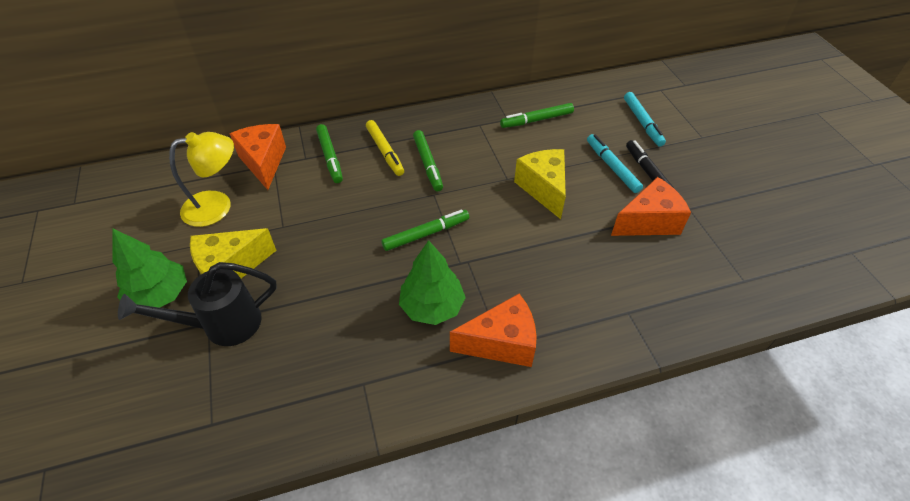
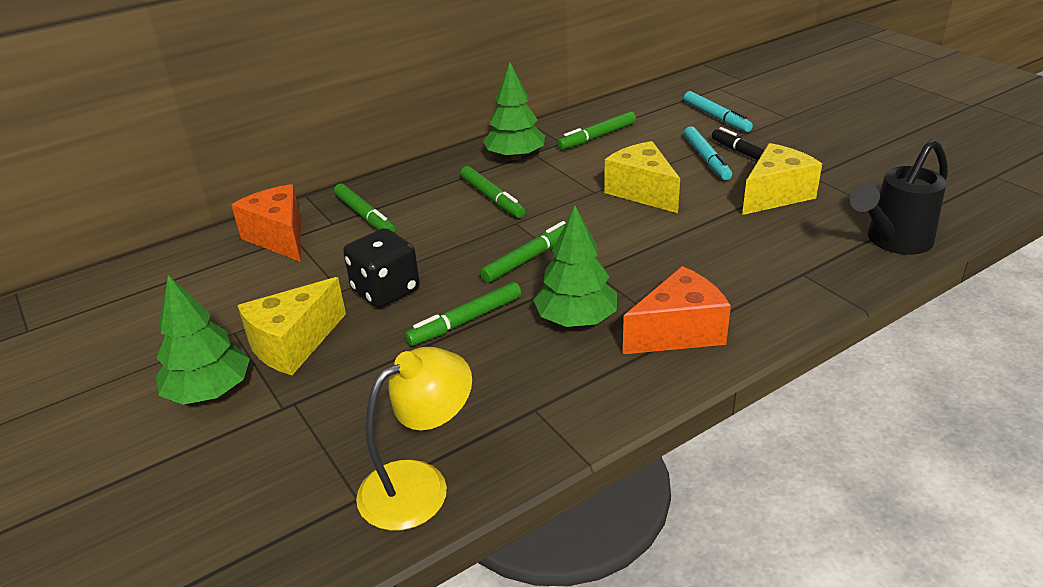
camera: 15 degrees left, 15 degrees down
black watering can [118,262,277,346] -> black watering can moved to [850,139,948,255]
yellow lamp [169,132,234,227] -> yellow lamp moved to [356,347,472,531]
yellow marker [366,120,404,176] -> none
turquoise marker [587,134,643,193] -> turquoise marker turned 150 degrees counterclockwise [684,126,732,180]
orange cheese [611,177,691,236] -> yellow cheese [742,143,822,215]
none -> black dice [343,228,420,308]
none -> green marker [405,282,522,346]
none -> green tree [483,62,545,160]

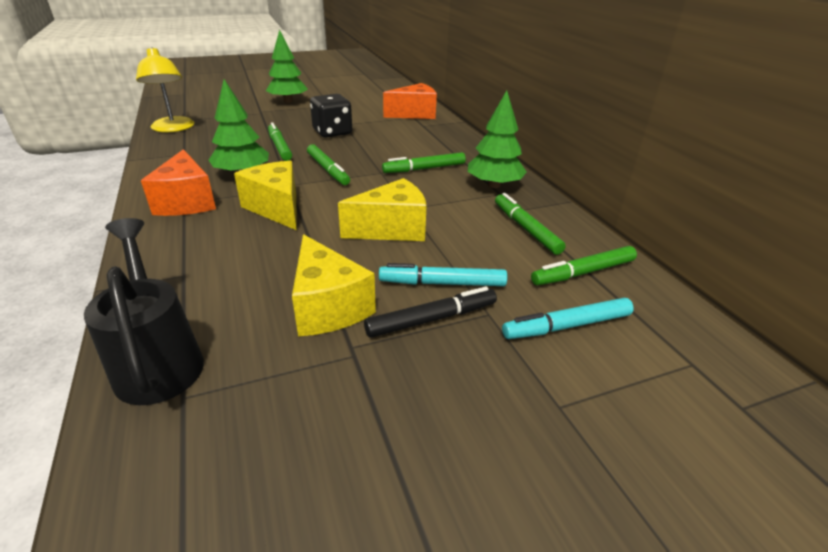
camera: 100 degrees right, 0 degrees up
yellow cheese [237,277,346,375] -> yellow cheese moved to [234,161,297,230]
green marker [334,183,396,233] -> green marker moved to [531,246,637,285]

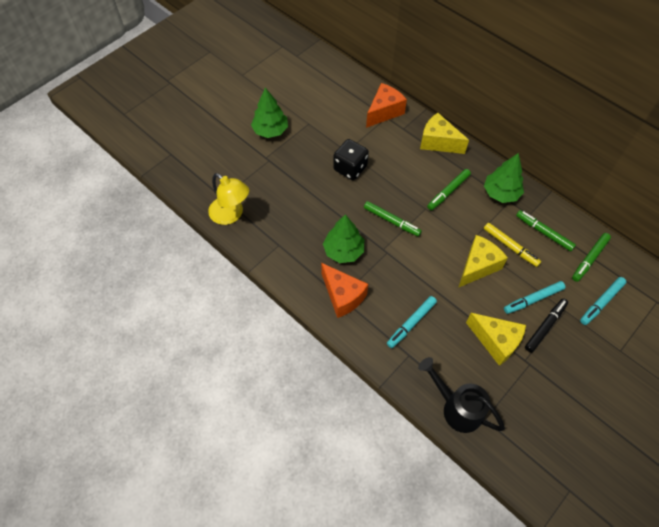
camera: 25 degrees left, 25 degrees up
yellow cheese [234,161,297,230] -> yellow cheese moved to [420,113,469,154]
green marker [268,122,292,161] -> none
none -> turquoise marker [387,296,437,348]
none -> yellow marker [484,223,541,267]

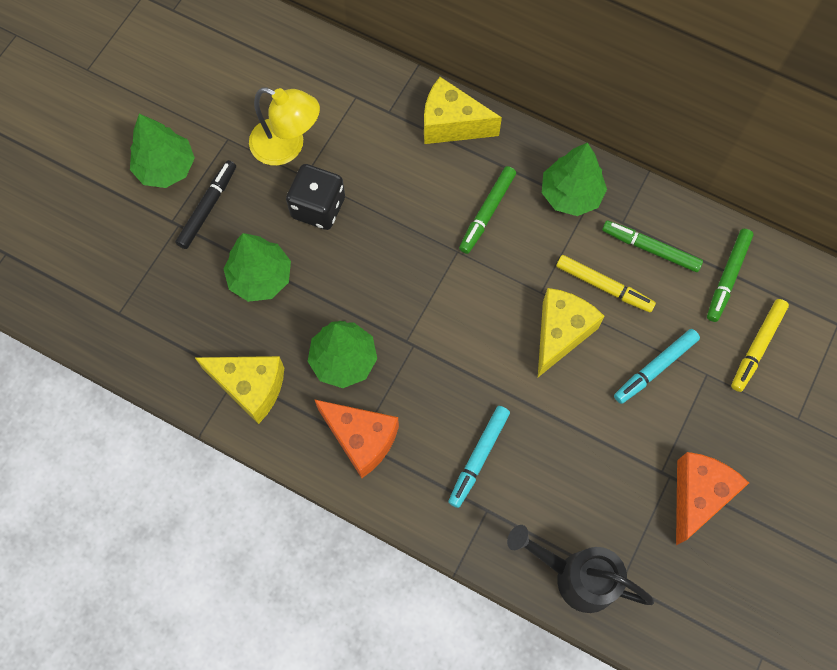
camera: 15 degrees left, 10 degrees up
yellow lamp [208,173,249,225] -> yellow lamp moved to [249,87,320,166]
green marker [364,201,422,236] -> none
orange cheese [366,83,407,128] -> orange cheese moved to [676,452,749,545]
yellow cheese [466,313,526,366] -> yellow cheese moved to [195,356,284,424]
black marker [525,298,568,352] -> black marker moved to [175,160,236,249]
turquoise marker [580,277,626,325] -> yellow marker [731,299,789,392]
none -> green tree [223,233,291,302]

